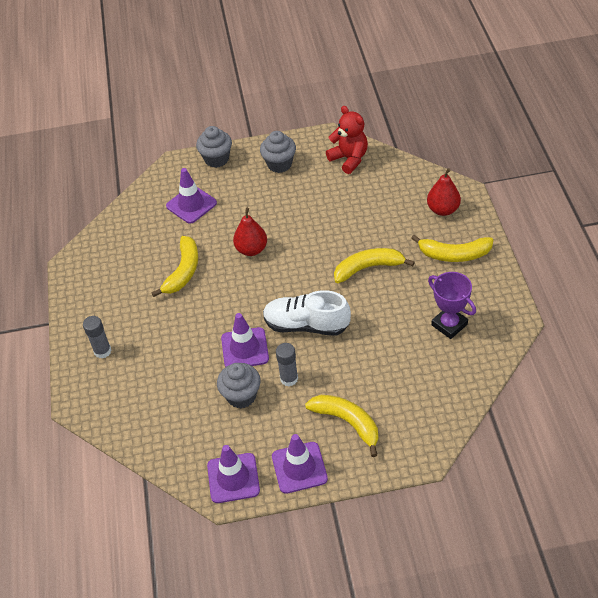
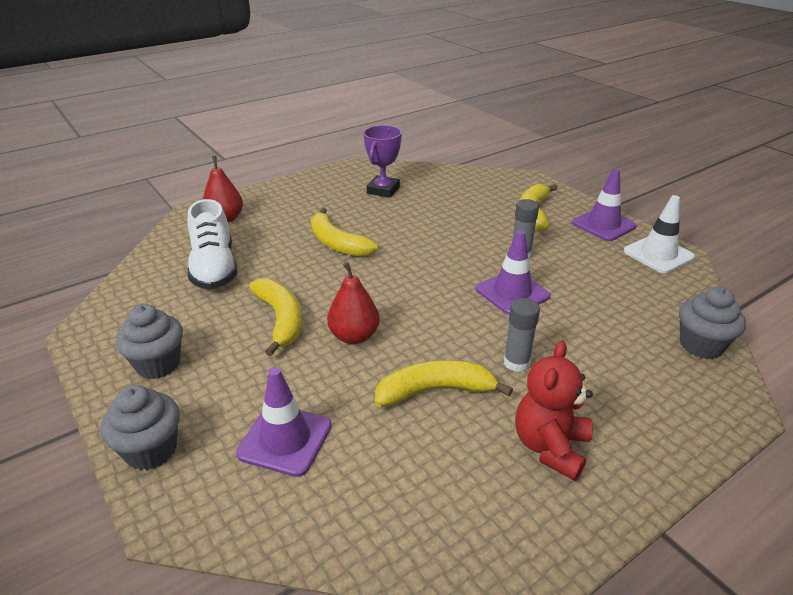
camera: 120 degrees left, 15 degrees down
grey glue stick [83,316,112,359] -> grey glue stick moved to [504,298,540,372]
purple traffic cone [207,445,260,503] -> white traffic cone [624,195,695,273]
grey cupcake [217,363,261,408] -> grey cupcake moved to [679,286,746,359]
white shoe [263,290,351,336] -> white shoe moved to [187,199,238,289]
red teddy bear [326,106,368,174] -> red teddy bear moved to [515,341,593,481]
yellow banana [411,235,493,262] -> yellow banana moved to [249,278,302,356]

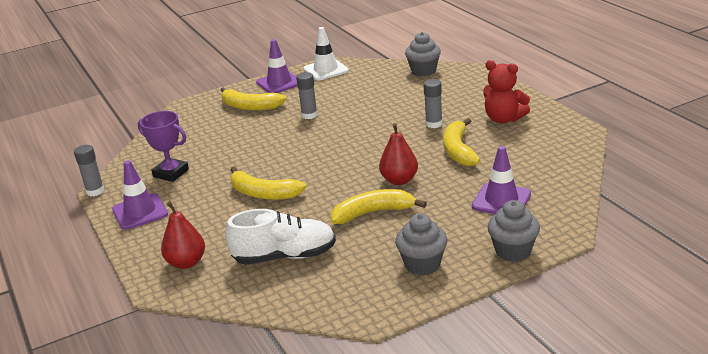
camera: 80 degrees left, 5 degrees down
yellow banana [311,208,378,257] -> yellow banana turned 60 degrees clockwise [230,167,306,200]
purple traffic cone [476,230,551,315] -> purple traffic cone moved to [112,160,168,230]
none -> grey glue stick [74,145,104,196]

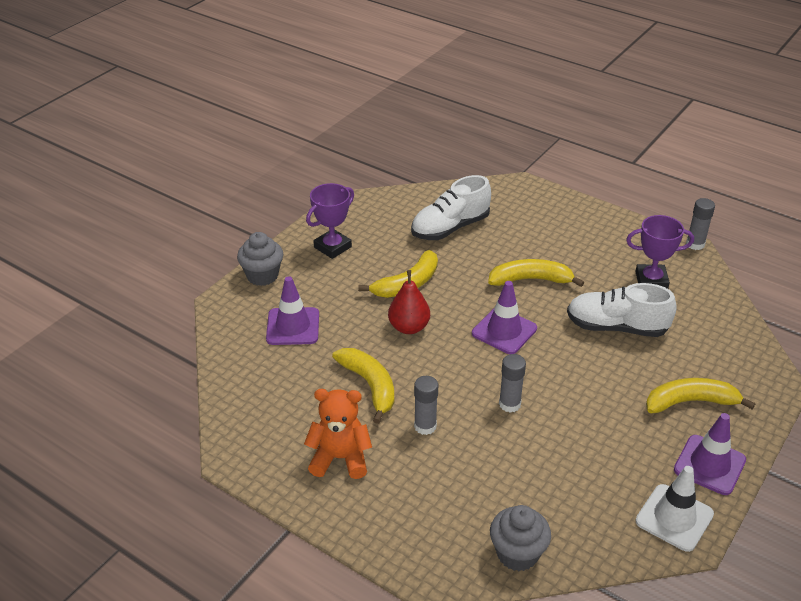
camera: 150 degrees right, 10 degrees up
purple traffic cone [112,160,168,230] -> purple traffic cone moved to [472,281,537,354]
red pear [161,201,205,269] -> none
grey glue stick [296,72,317,119] -> grey glue stick moved to [499,354,526,413]
grey cupcake [395,213,447,276] -> purple trophy [306,183,354,259]
red teddy bear [483,60,530,124] -> orange teddy bear [304,389,372,479]
none -> white shoe [567,283,677,337]

